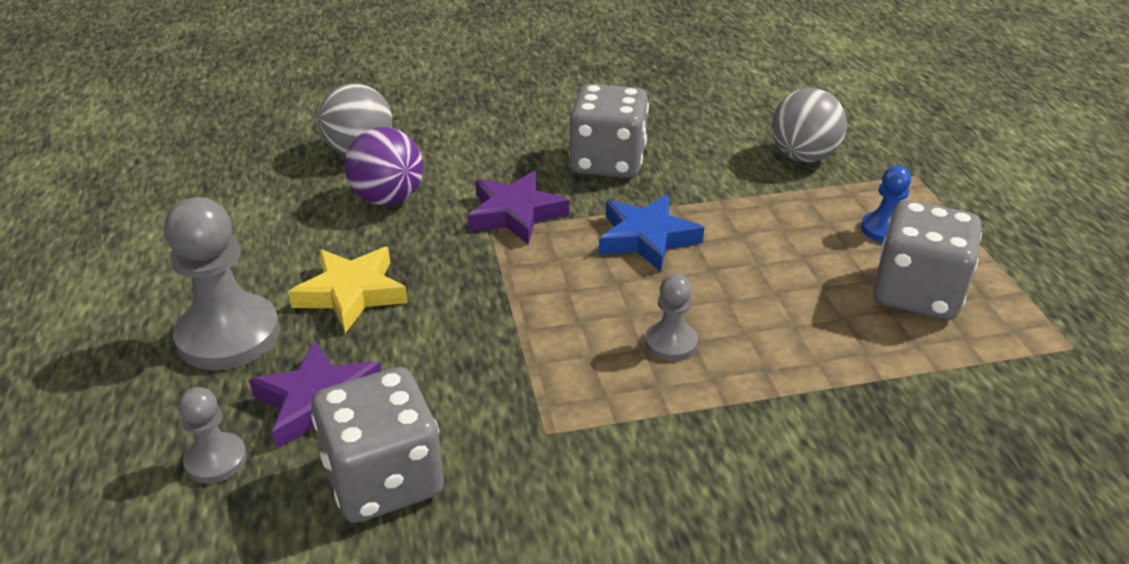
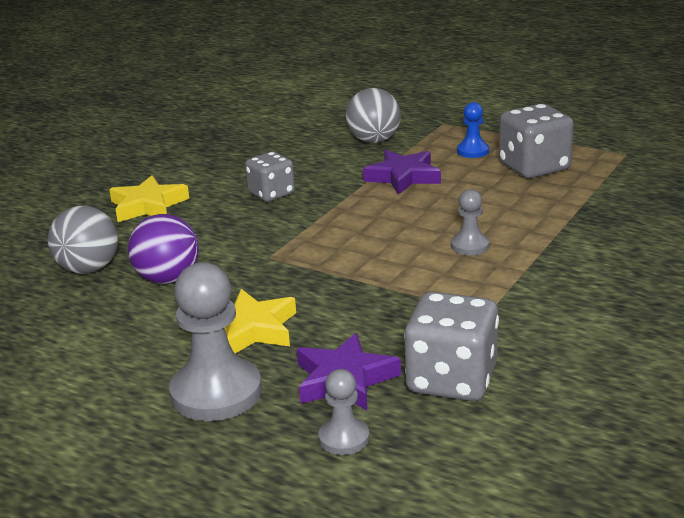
camera: 45 degrees left, 10 degrees down
purple star [468,171,570,245] -> purple star moved to [363,150,441,195]
grey dice [569,84,649,178] -> grey dice [245,152,295,202], size x0.65
blue star [599,195,704,272] -> none
none -> yellow star [109,175,189,222]

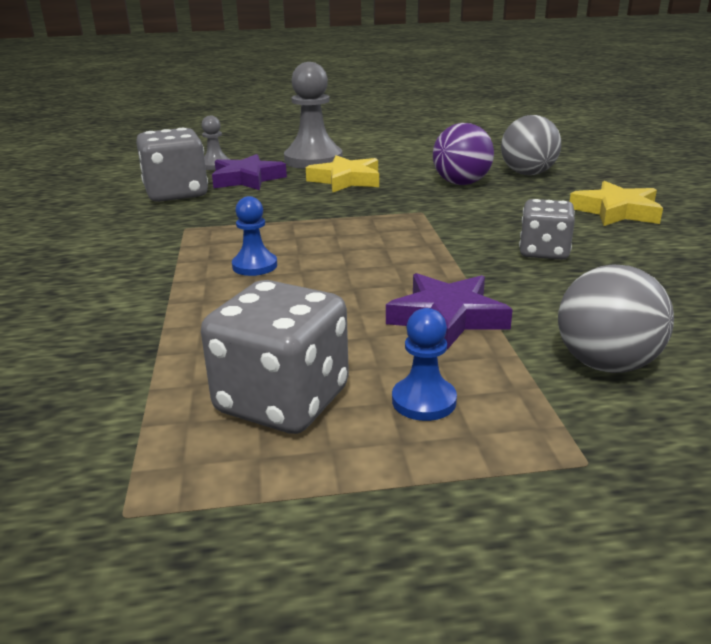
camera: 140 degrees right, 0 degrees up
grey pawn [451,189,490,255] -> blue pawn [232,196,277,276]

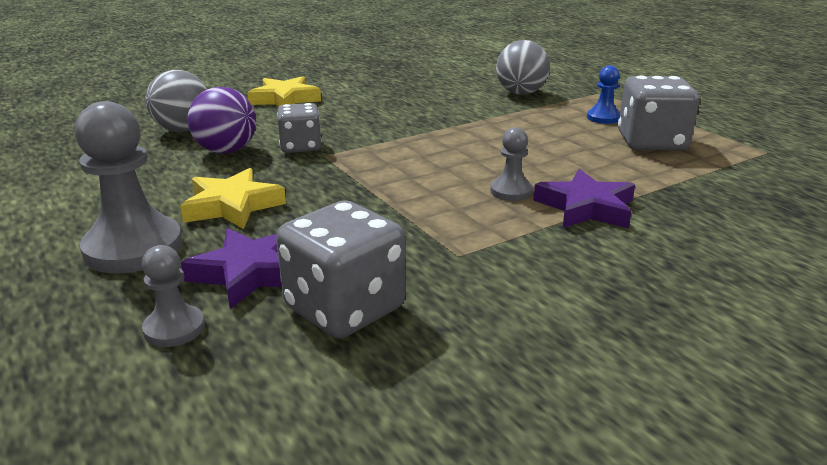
camera: 115 degrees left, 0 degrees up
blue pawn [232,196,277,276] -> grey pawn [490,127,533,201]
purple star [386,273,513,350] -> purple star moved to [533,169,635,229]
grey dice [519,199,575,260] -> grey dice moved to [277,103,322,153]

